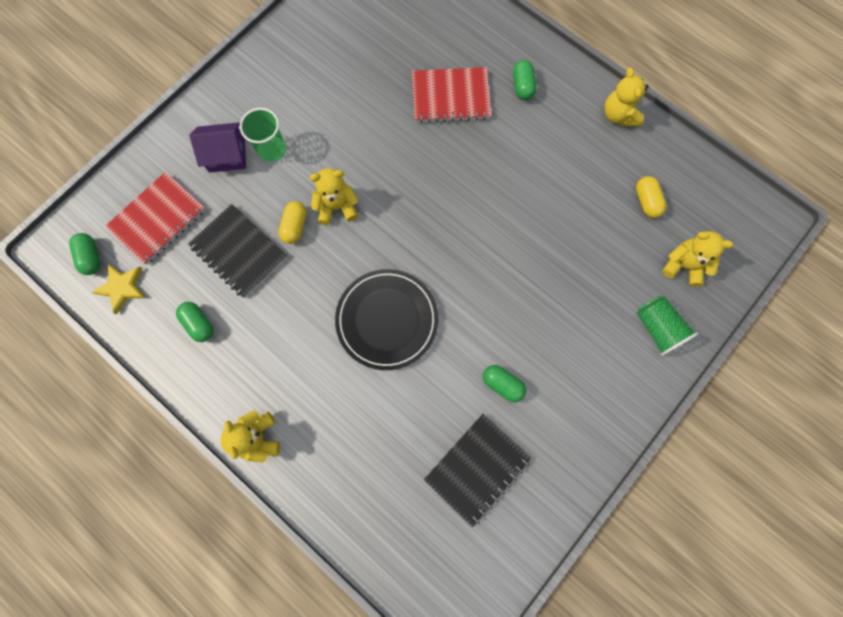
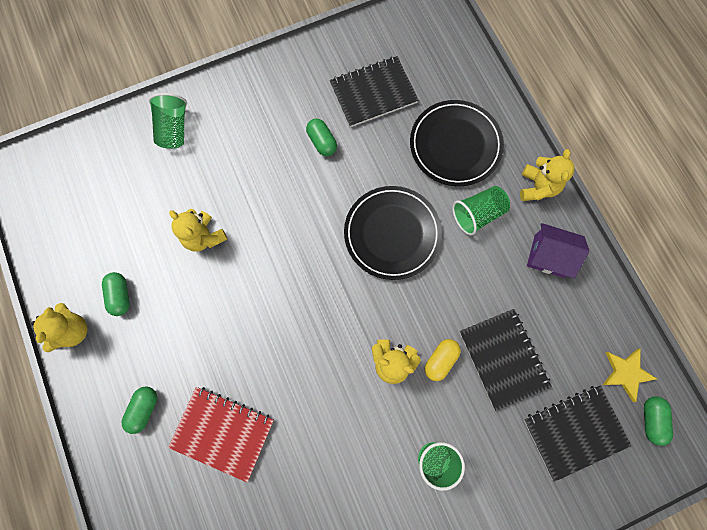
camera: 155 degrees left, 0 degrees up
red notebook [105,172,206,265] -> black notebook [524,386,632,482]
green capsule [176,302,214,342] -> green capsule moved to [102,272,130,316]
purple house [189,122,246,173] -> purple house moved to [527,223,589,278]
yellow capsule [636,176,667,218] -> none
yellow teddy bear [662,231,733,287] -> yellow teddy bear moved to [169,209,228,252]
none -> black plate [410,100,504,186]
none -> green cup [452,186,510,236]

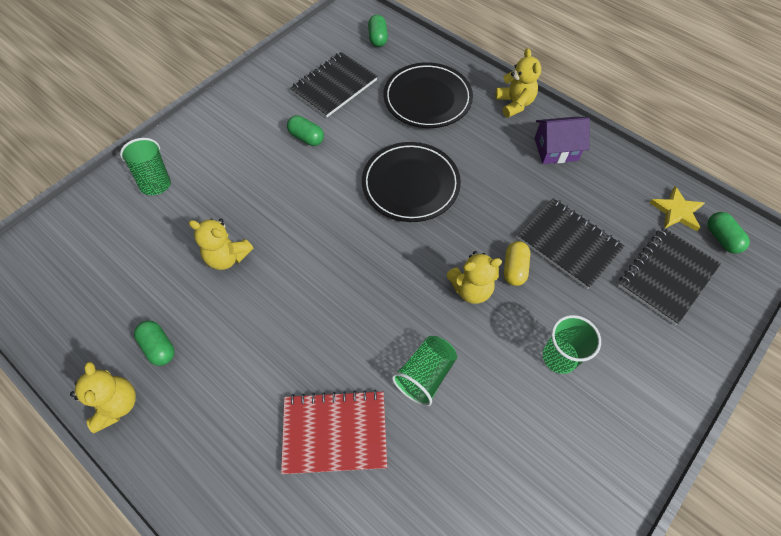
camera: 25 degrees left, 15 degrees down
green capsule [122,386,157,434] -> green capsule moved to [368,15,388,47]
green cup [452,186,510,236] -> green cup moved to [392,336,457,406]

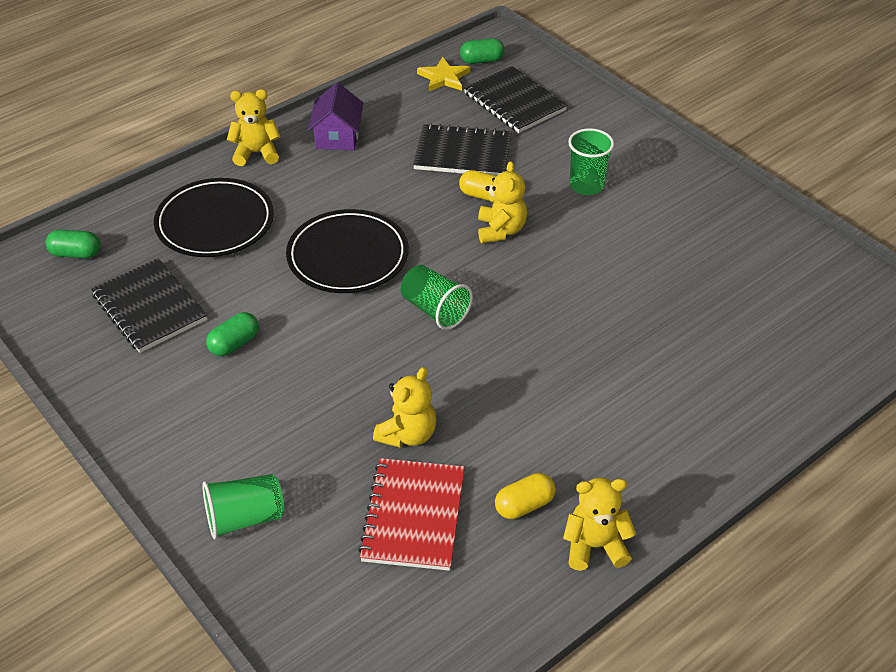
camera: 80 degrees left, 15 degrees down
green capsule [134,321,174,366] -> yellow capsule [495,473,556,519]
red notebook [281,390,387,474] -> red notebook moved to [358,458,465,571]
green cup [392,336,457,406] -> green cup moved to [401,265,473,330]
black notebook [517,198,625,289] -> black notebook turned 45 degrees clockwise [413,123,512,176]

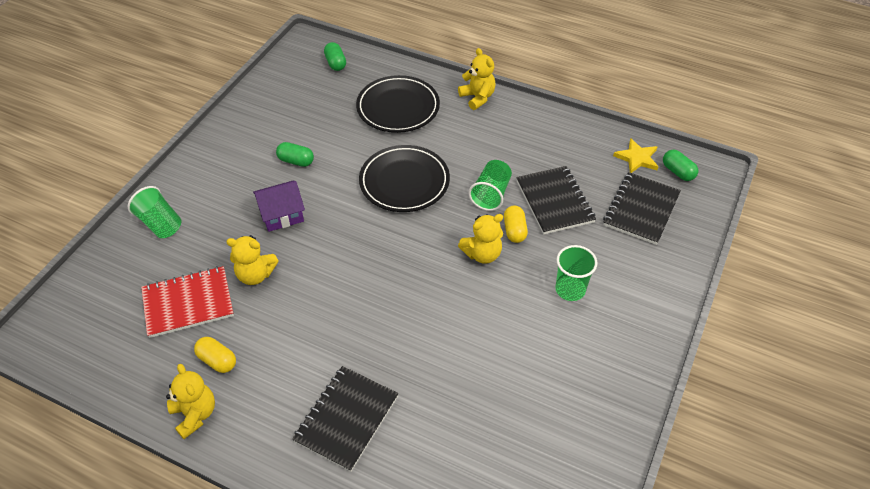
camera: 65 degrees right, 5 degrees up
black notebook [91,258,207,353] -> black notebook moved to [292,366,399,472]
purple house [308,83,363,150] -> purple house moved to [253,181,305,232]
green cup [401,265,473,330] -> green cup moved to [469,160,512,211]

